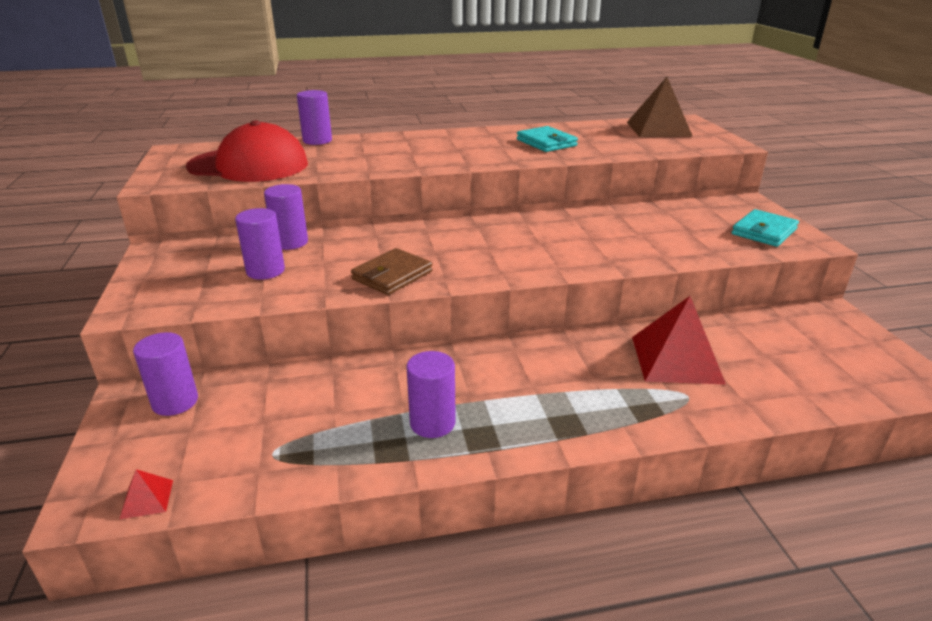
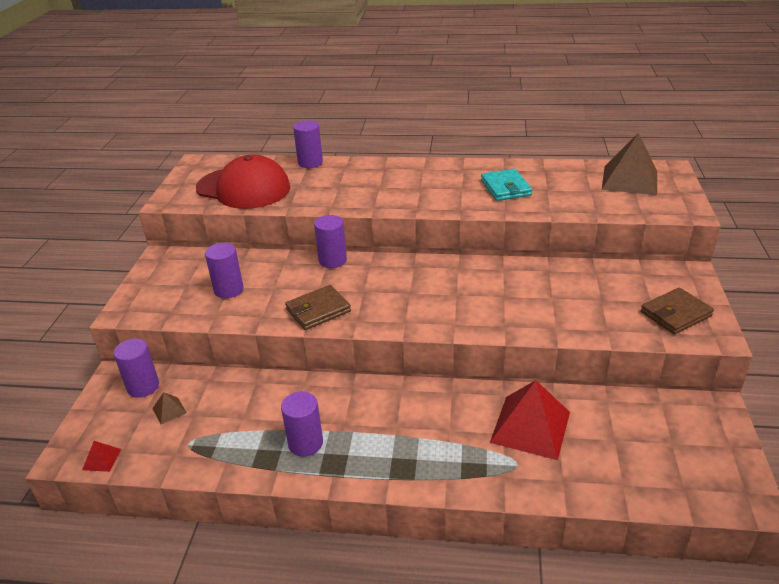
camera: 20 degrees right, 5 degrees up
purple cylinder [264,184,308,250] -> purple cylinder moved to [314,215,347,268]
turquoise wallet [732,209,799,247] -> brown wallet [641,287,714,334]
none -> brown pyramid [152,392,187,424]

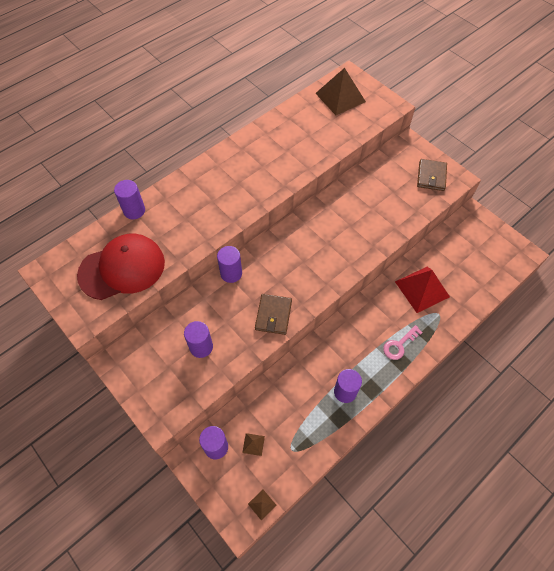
camera: 50 degrees left, 25 degrees up
red pyramid [82,441,121,472] -> brown pyramid [248,490,277,520]
turquoise wallet [481,169,532,201] -> none
none -> pink key [383,325,423,360]

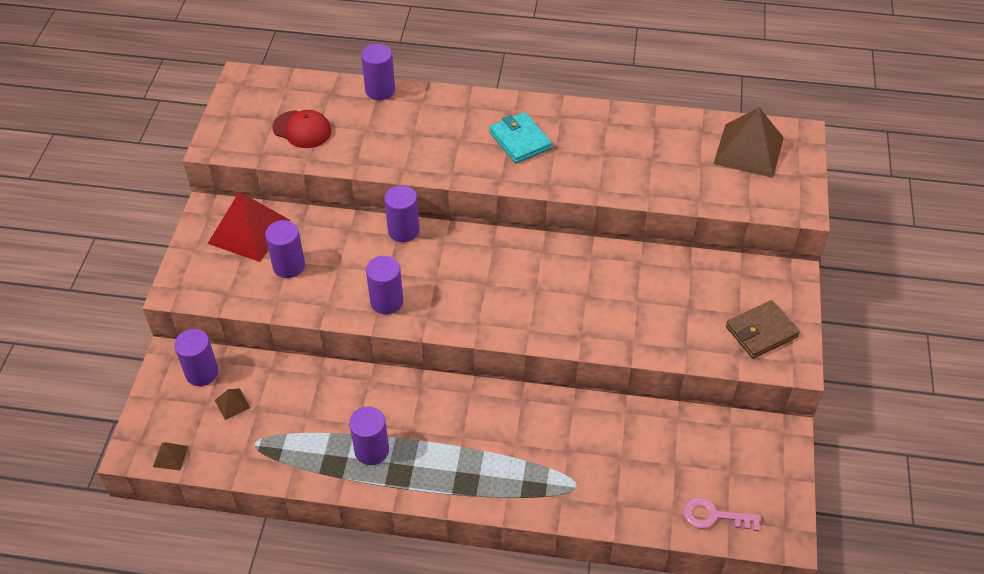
camera: 50 degrees right, 10 degrees down
red cap [77,234,165,300] -> red cap [272,110,332,148], size x0.54
brown wallet [255,294,292,335] -> purple cylinder [366,256,403,315]
pink key [383,325,423,360] -> pink key moved to [683,498,761,531]
red pyramid [395,267,450,313] -> red pyramid moved to [207,192,290,262]
none -> turquoise wallet [489,112,552,163]

